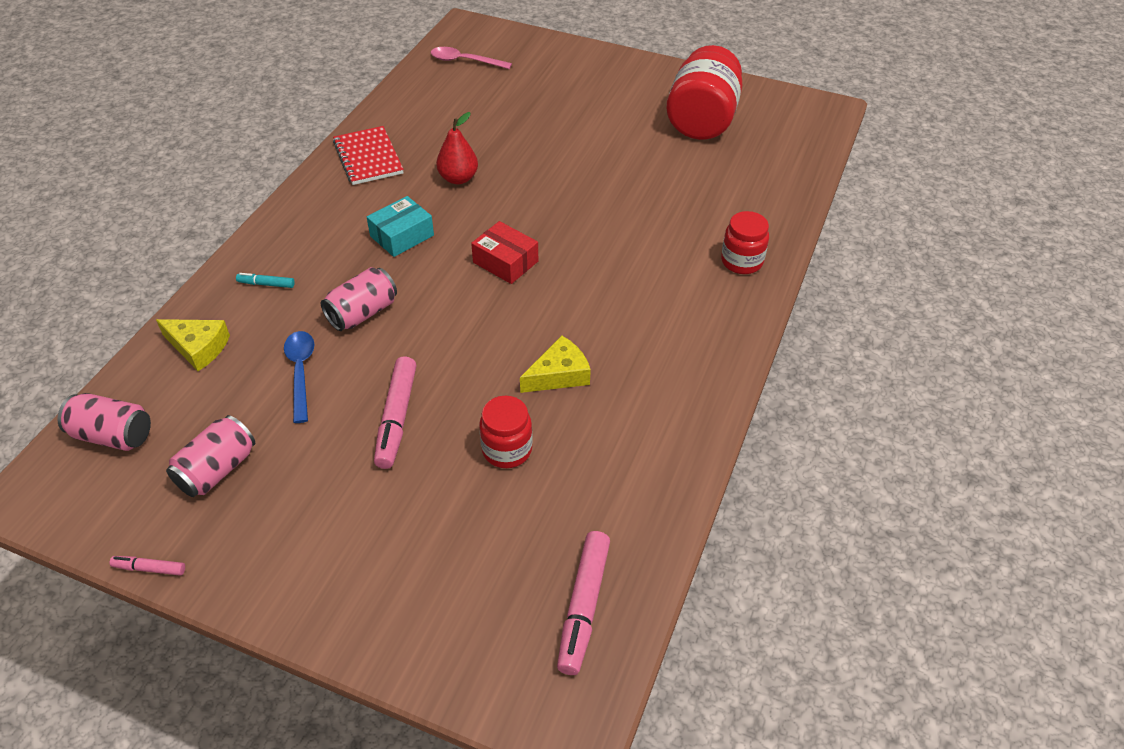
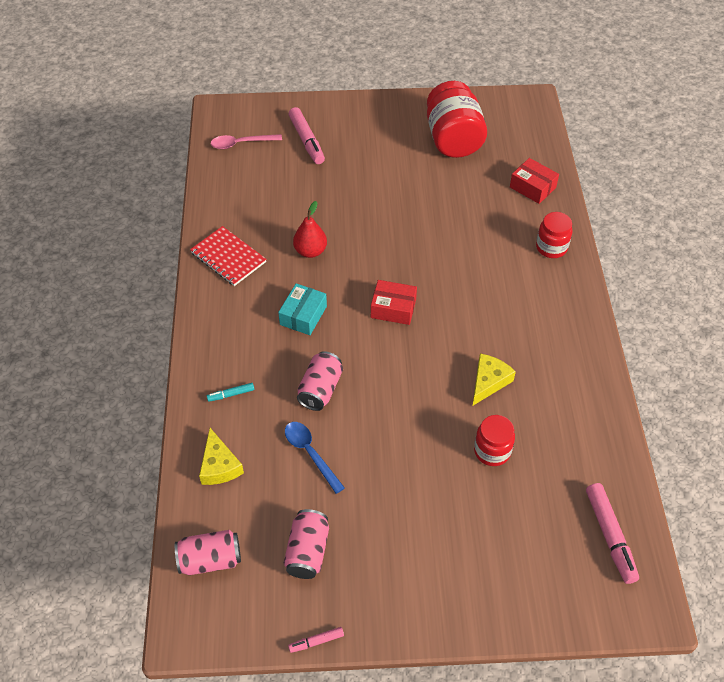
camera: 25 degrees left, 5 degrees up
yellow cheese [156,319,230,371] -> yellow cheese turned 75 degrees clockwise [199,428,244,485]
pink marker [374,356,416,469] -> pink marker moved to [288,107,325,164]
none -> red box [510,158,559,204]

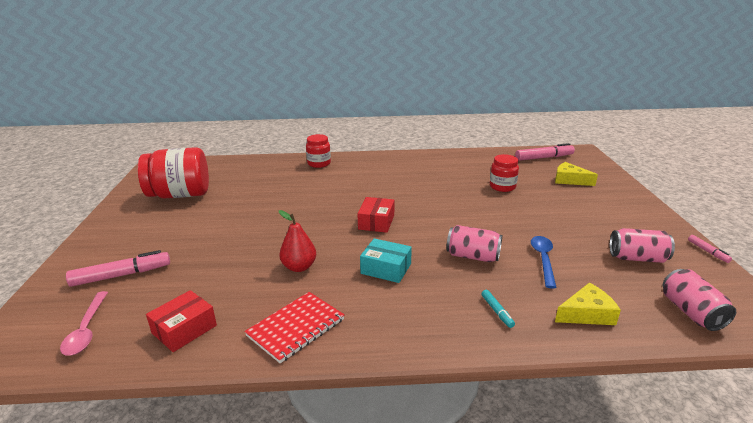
camera: 90 degrees left, 25 degrees down
blue spoon [285,422,345,494] -> blue spoon turned 135 degrees clockwise [531,236,557,289]
yellow cheese [473,353,516,405] -> yellow cheese moved to [555,162,598,186]
red box [510,158,559,204] -> red box moved to [146,290,217,352]

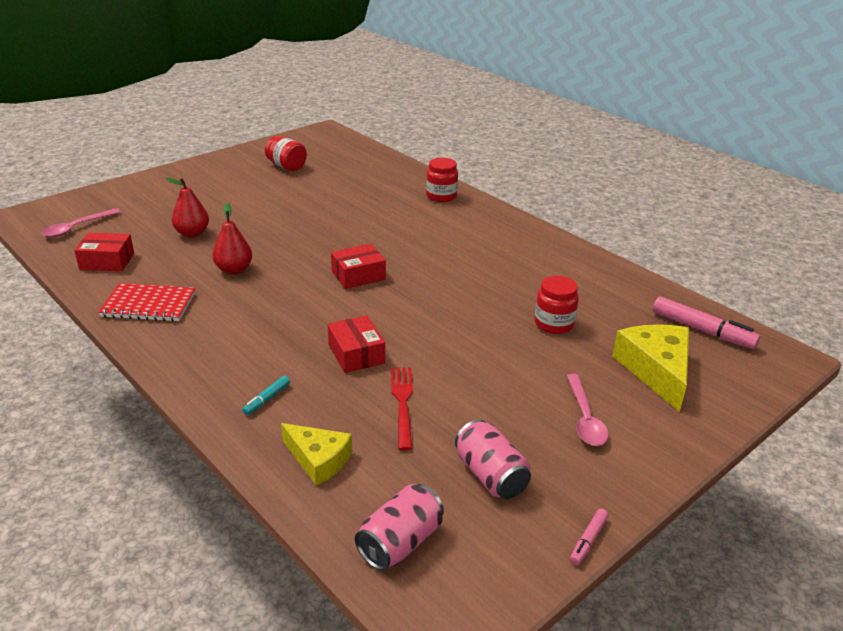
camera: 50 degrees right, 5 degrees up
pink marker [66,250,170,287] -> none
red jar [138,147,209,199] -> red jar [265,136,307,171], size x0.56
turquoise box [360,238,412,283] -> none
pink can [446,225,502,262] -> red box [328,315,385,373]
blue spoon [531,236,557,289] -> red fork [391,367,413,451]
yellow cheese [555,162,598,186] -> yellow cheese [612,324,689,412], size x1.54
none -> red pear [166,178,209,237]
none -> pink spoon [567,374,609,446]

